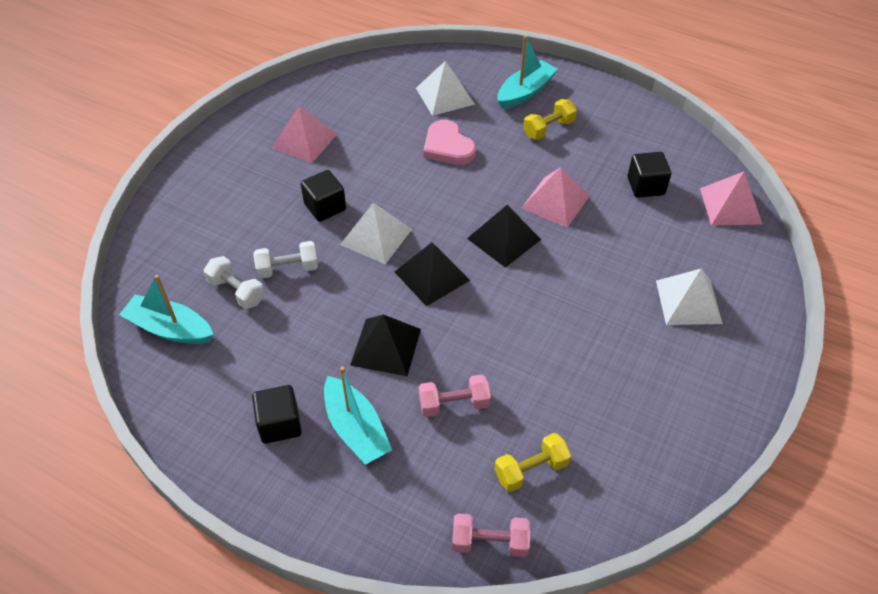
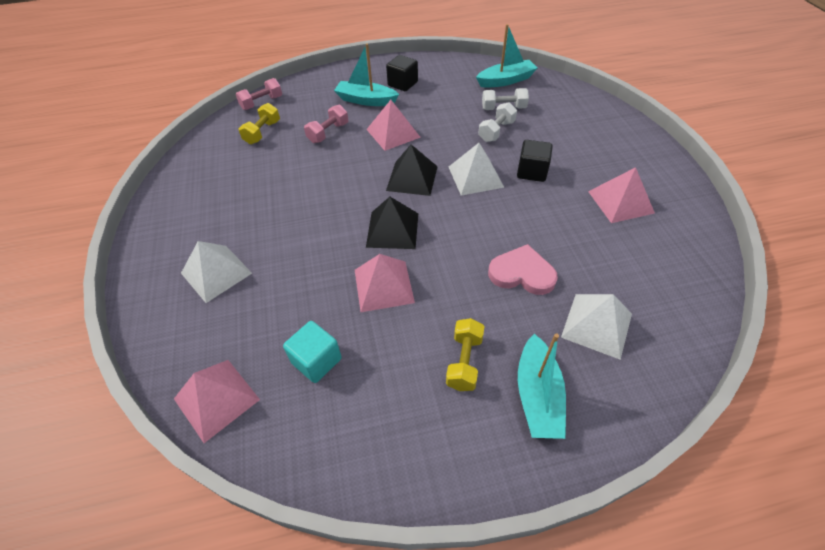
camera: 140 degrees right, 0 degrees up
black pyramid [350,315,421,376] -> pink pyramid [366,100,421,151]
black cube [628,152,671,198] -> turquoise cube [283,321,342,383]

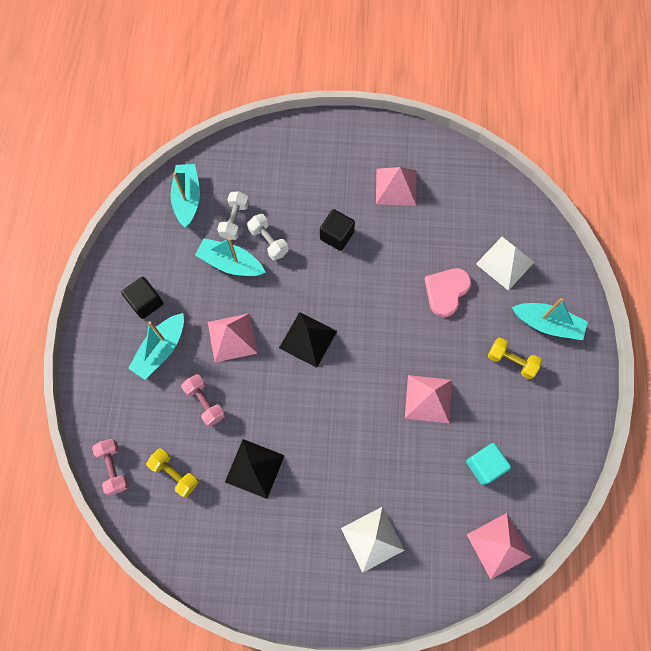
camera: 75 degrees left, 20 degrees up
black pyramid [366,197,418,249] -> black pyramid moved to [225,439,285,499]
white pyramid [449,143,504,196] -> none
none -> turquoise boat [195,238,266,276]

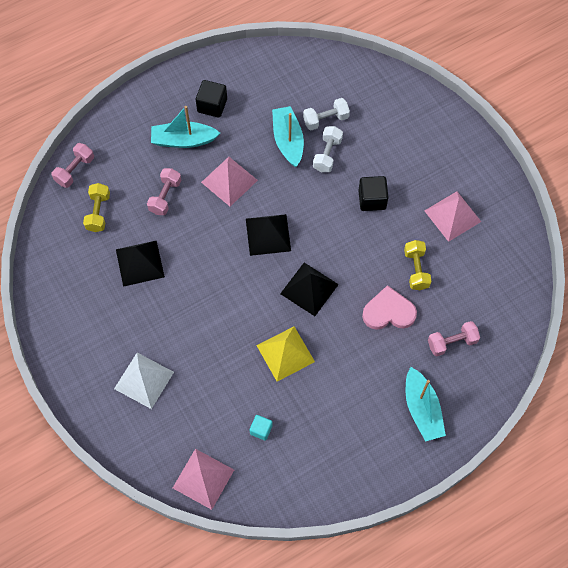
camera: 55 degrees right, 5 degrees down
turquoise boat [171,164,200,228] -> none
pink pyramid [405,375,452,423] -> yellow pyramid [256,326,315,382]
turquoise cube [466,443,511,485] -> turquoise cube [250,415,273,441], size x0.63
white pyramid [476,237,534,291] -> pink dumbbell [428,321,480,357]
yellow dumbbell [488,338,542,379] -> yellow dumbbell moved to [404,240,432,290]
none -> black pyramid [280,263,339,316]

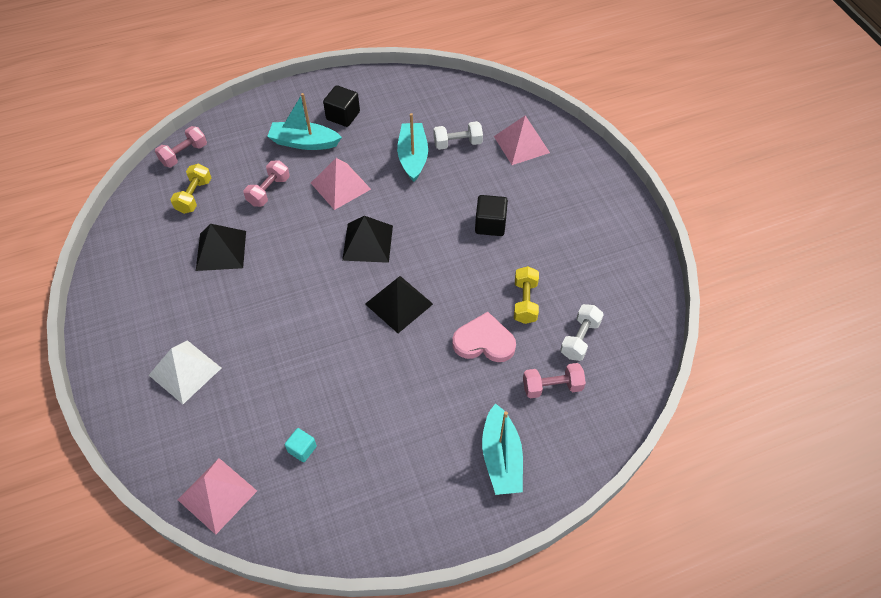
camera: 10 degrees right, 10 degrees down
yellow pyramid [256,326,315,382] -> none
white dumbbell [313,126,343,172] -> white dumbbell moved to [560,304,604,361]
pink pyramid [425,191,481,242] -> pink pyramid moved to [494,116,550,165]

